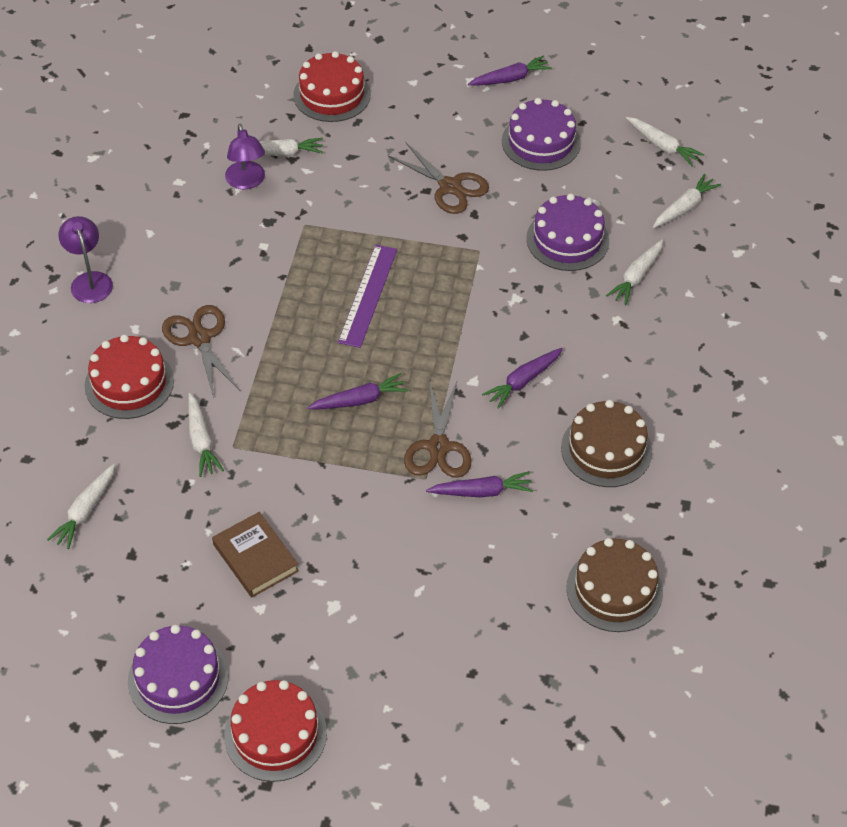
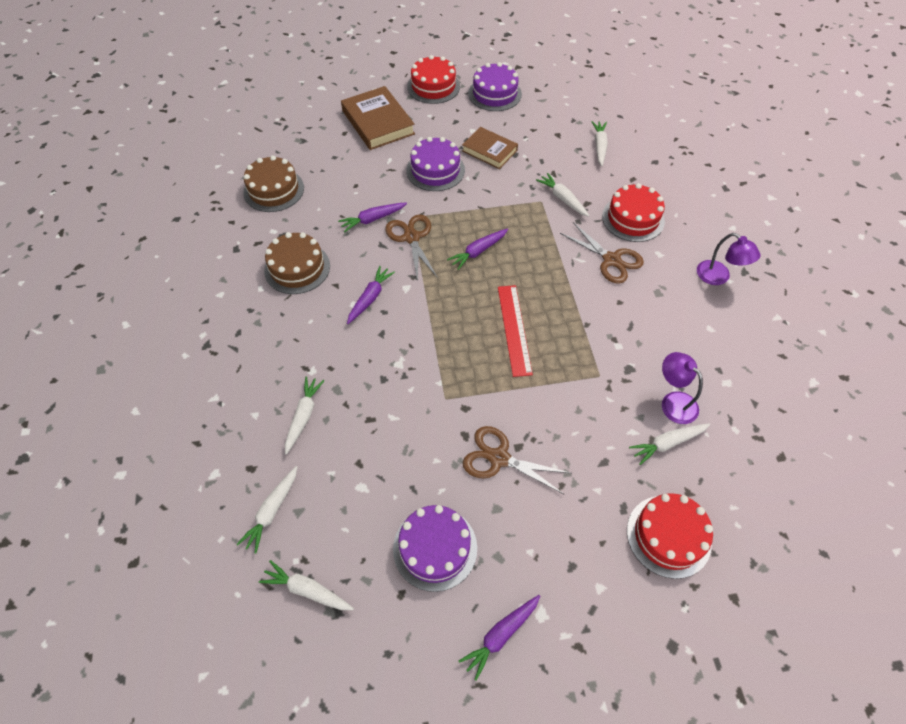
camera: 160 degrees right, 5 degrees up
purple ruler [338,245,397,348] -> red ruler [498,285,533,377]
purple cake [526,194,609,271] -> purple cake moved to [406,137,465,191]
none -> brown book [341,86,415,150]

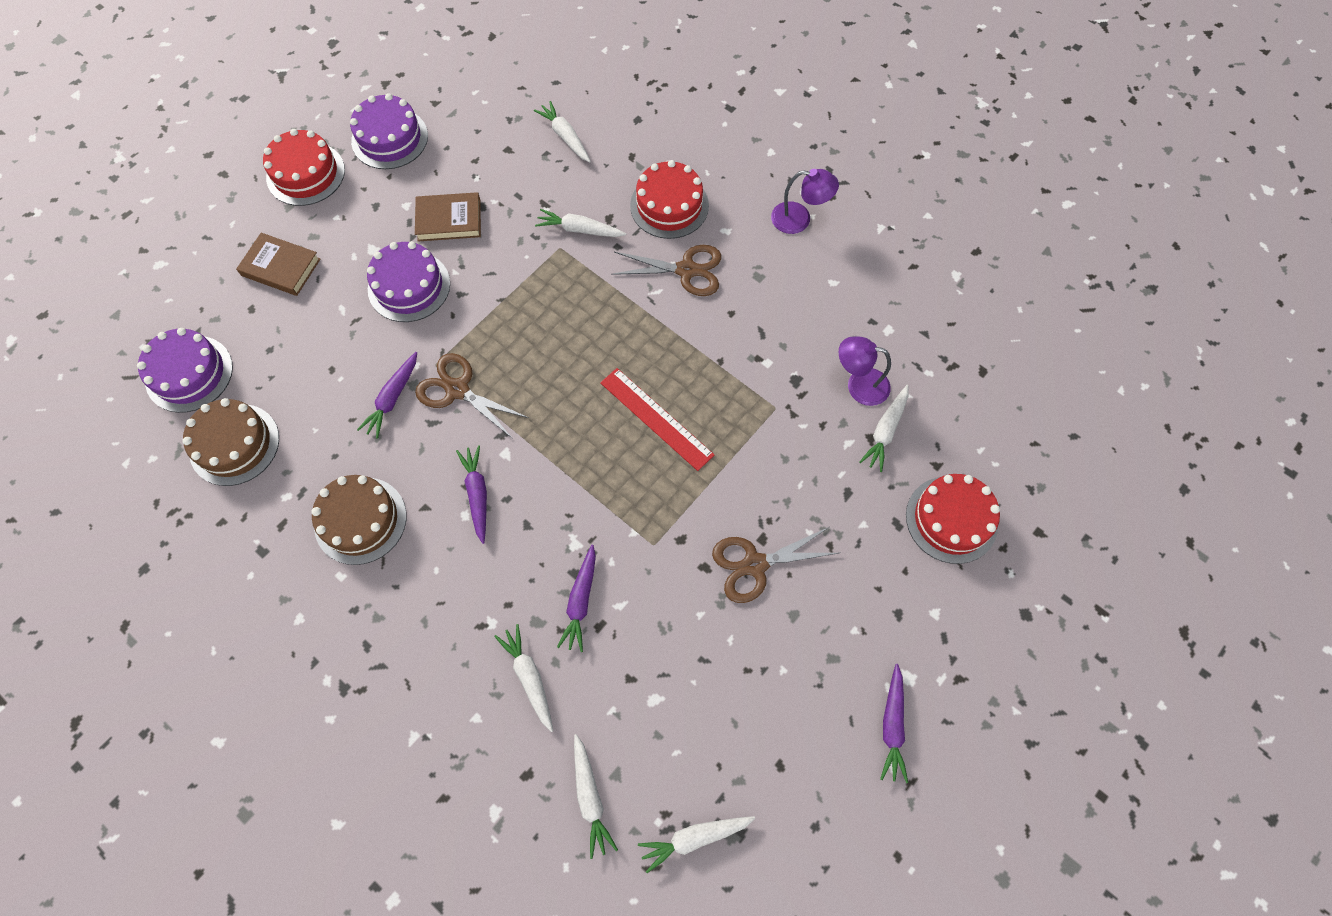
camera: 40 degrees left, 10 degrees up
brown book [341,86,415,150] -> brown book [236,233,320,296], size x0.65
purple cake [393,505,477,592] -> purple cake moved to [137,328,233,413]
purple carrot [447,229,508,270] -> purple carrot moved to [557,545,596,652]

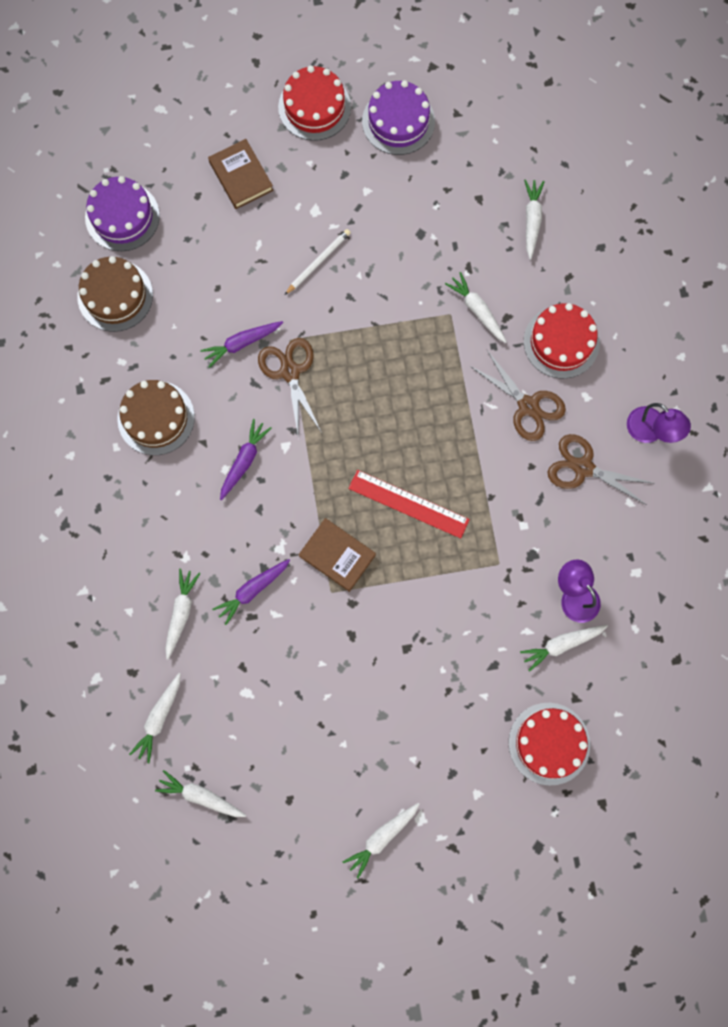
camera: 40 degrees right, 10 degrees up
purple cake [367,241,450,322] -> white pencil [285,229,351,295]
brown book [415,192,481,242] -> brown book moved to [299,518,376,592]
red ruler [600,368,715,471] -> red ruler turned 60 degrees counterclockwise [348,470,470,538]
brown scissors [712,527,838,603] -> brown scissors moved to [548,434,655,505]
purple carrot [880,664,908,783] -> white carrot [343,803,419,879]

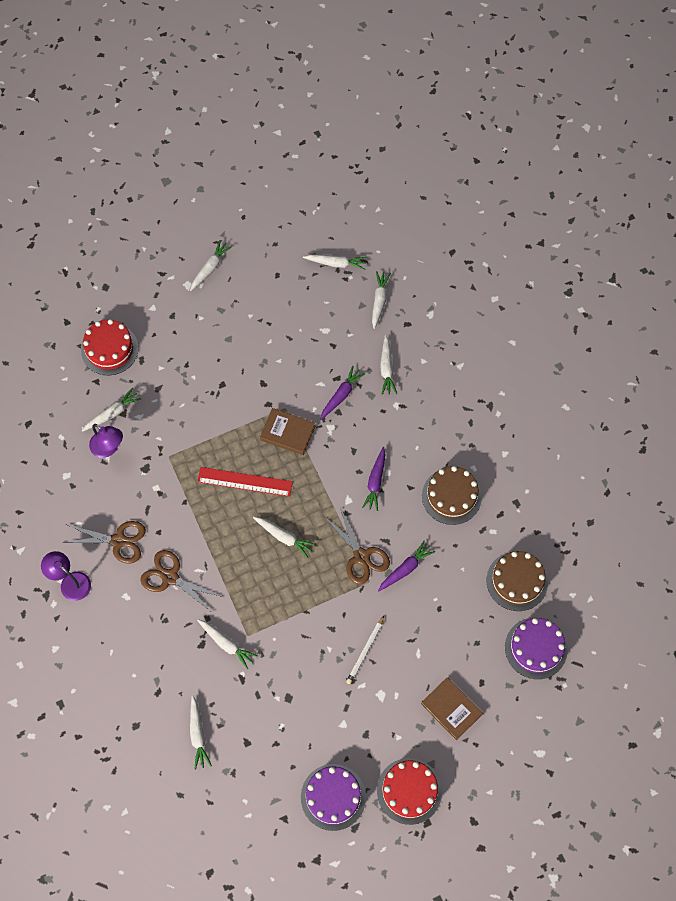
camera: 165 degrees right, 10 degrees down
red cake [524,303,600,379] -> none
none -> white carrot [253,517,316,558]

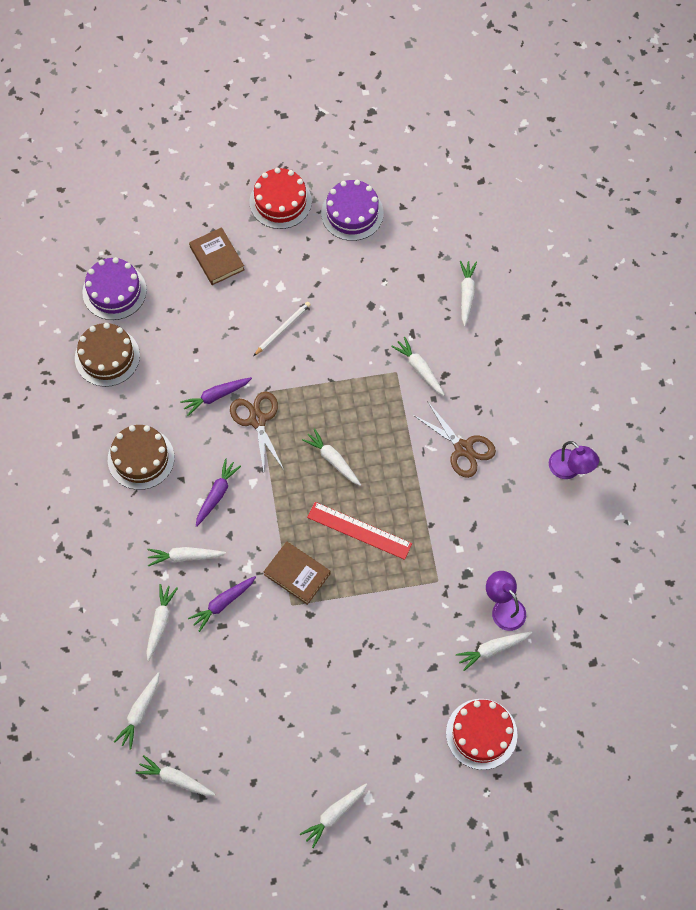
camera: 165 degrees left, 0 degrees up
brown scissors [62,521,146,564] -> none
none -> white carrot [147,547,226,566]

